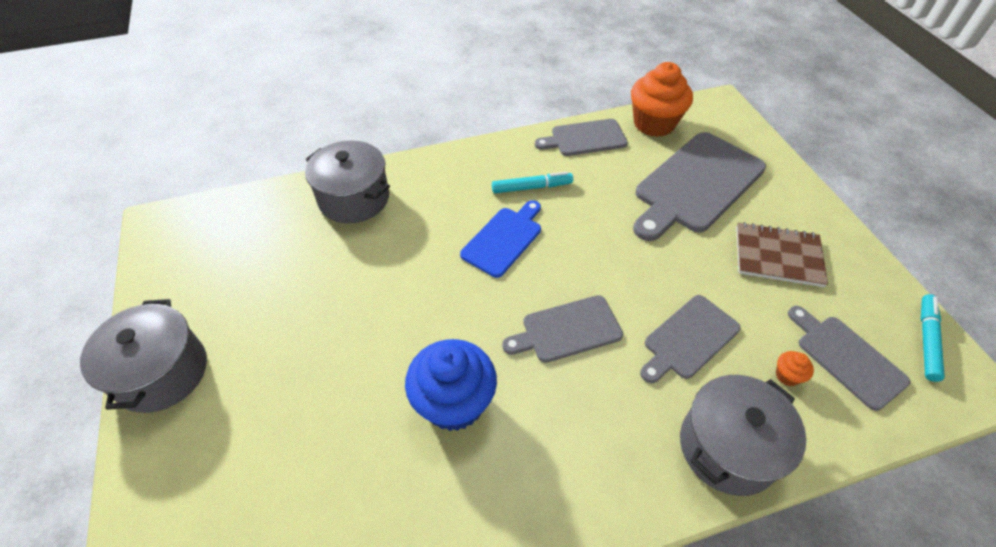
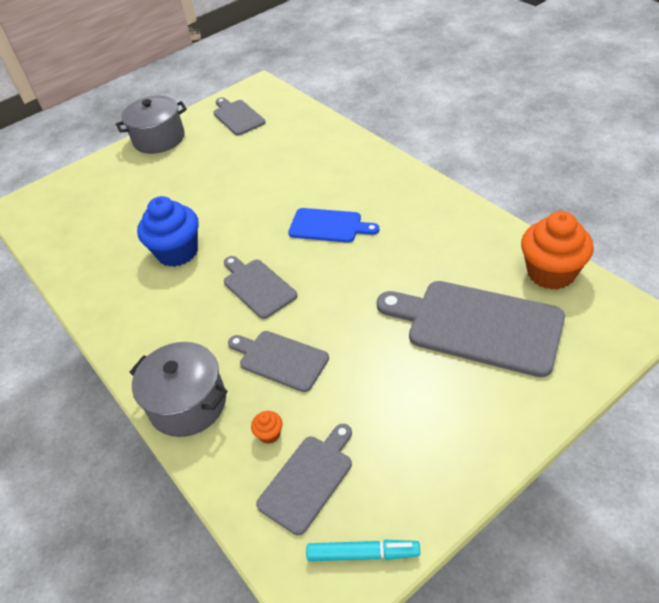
camera: 75 degrees right, 5 degrees down
grey pot [305,140,390,224] -> none
turquoise marker [492,172,573,193] -> none
grey cutting board [535,119,628,156] -> grey cutting board moved to [213,97,266,136]
brown notebook [736,222,828,287] -> none

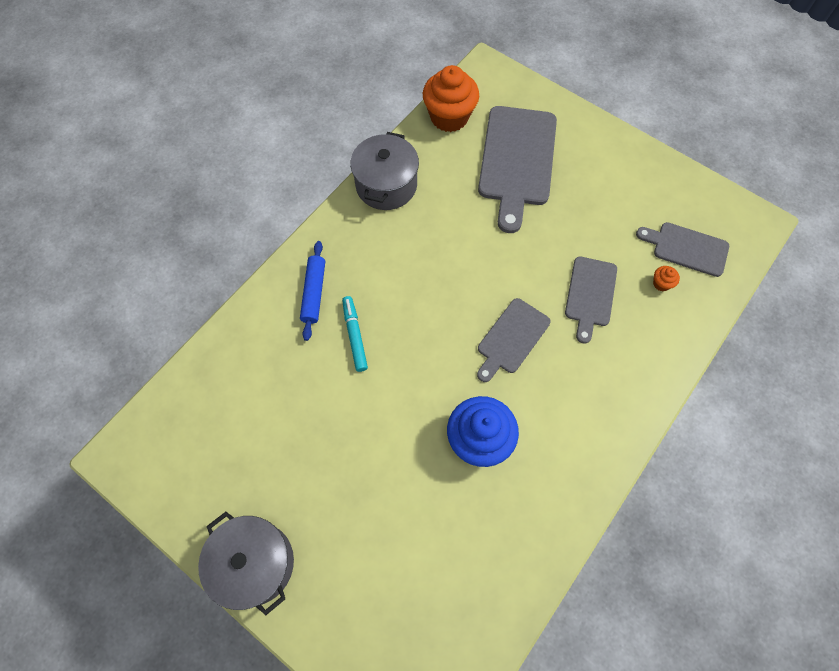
camera: 110 degrees left, 20 degrees up
grey pot [130,342,228,437] -> grey pot moved to [350,132,419,210]
grey cutting board [213,97,266,136] -> none
blue cutting board [288,208,379,243] -> none
turquoise marker [306,540,420,561] -> turquoise marker moved to [342,296,368,372]
none -> blue rolling pin [300,241,325,341]

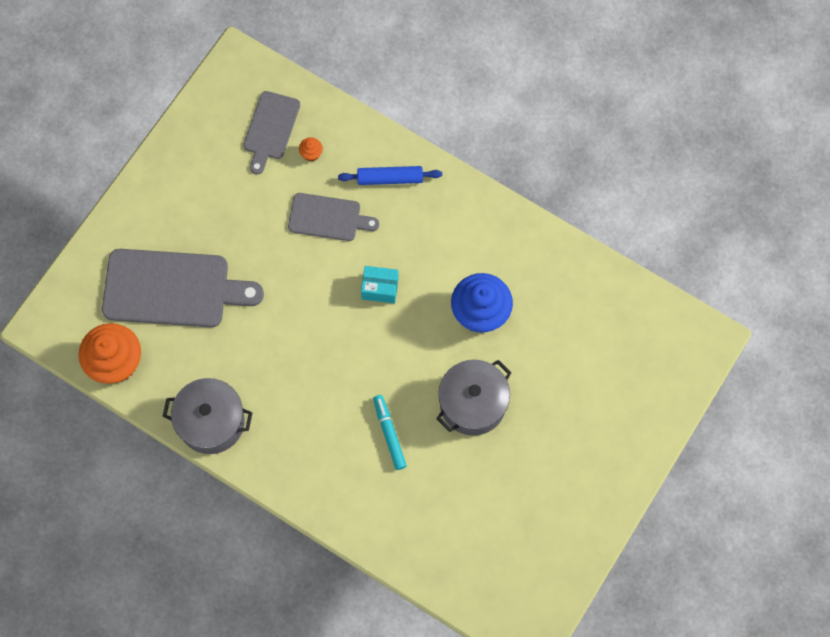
camera: 95 degrees left, 5 degrees up
grey pot [198,512,294,615] -> grey pot moved to [436,360,512,436]
blue rolling pin [300,241,325,341] -> blue rolling pin moved to [338,166,442,185]
turquoise marker [342,296,368,372] -> turquoise marker turned 90 degrees clockwise [373,395,407,470]
grey cutting board [477,298,551,382] -> turquoise box [361,266,399,303]

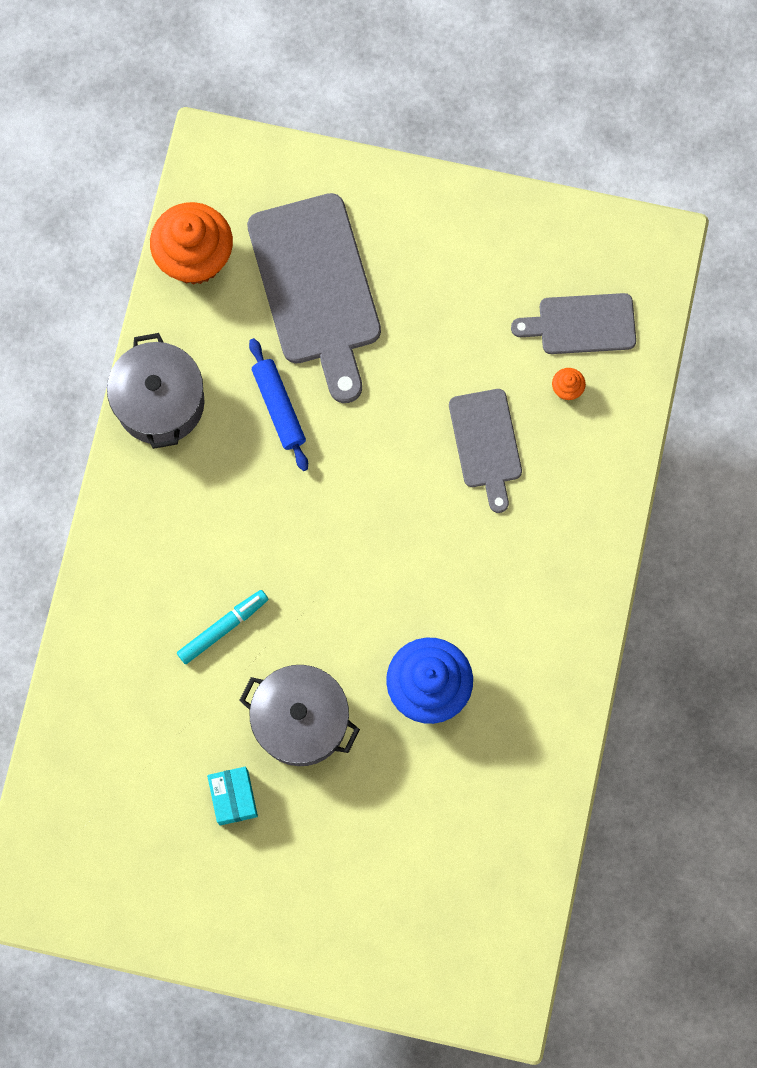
camera: 70 degrees right, 5 degrees up
blue rolling pin [338,166,442,185] -> blue rolling pin moved to [249,338,308,471]
turquoise box [361,266,399,303] -> turquoise box moved to [207,767,258,826]

